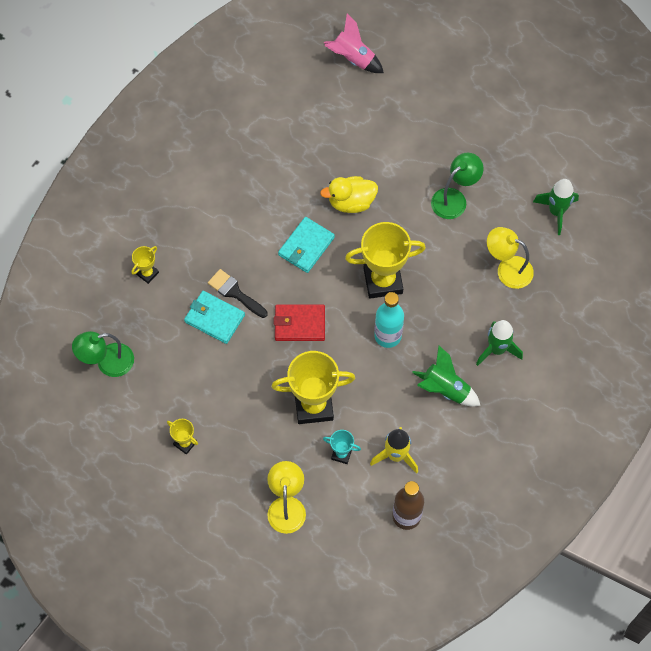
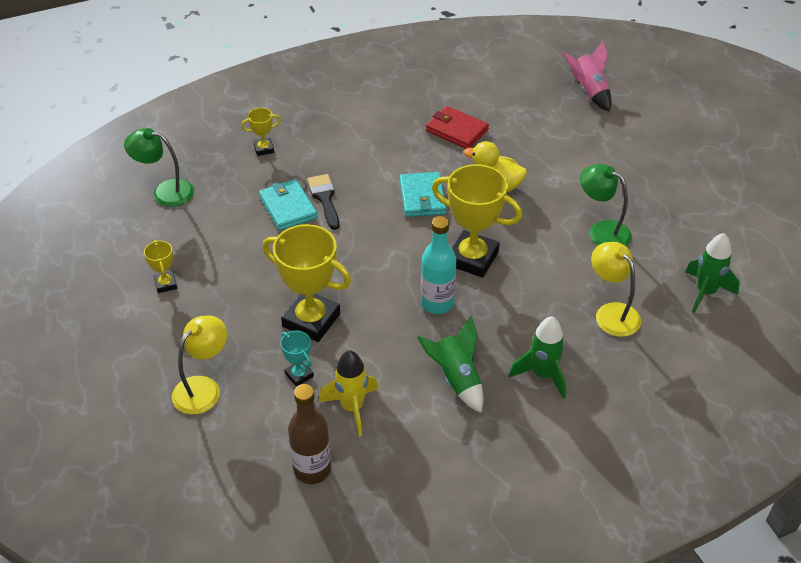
camera: 35 degrees right, 20 degrees down
red wallet [274,304,325,341] -> red wallet moved to [426,106,489,149]
turquoise wallet [278,217,335,273] -> turquoise wallet turned 75 degrees counterclockwise [400,172,447,217]
green lamp [431,153,483,219] -> green lamp turned 135 degrees counterclockwise [580,164,632,246]

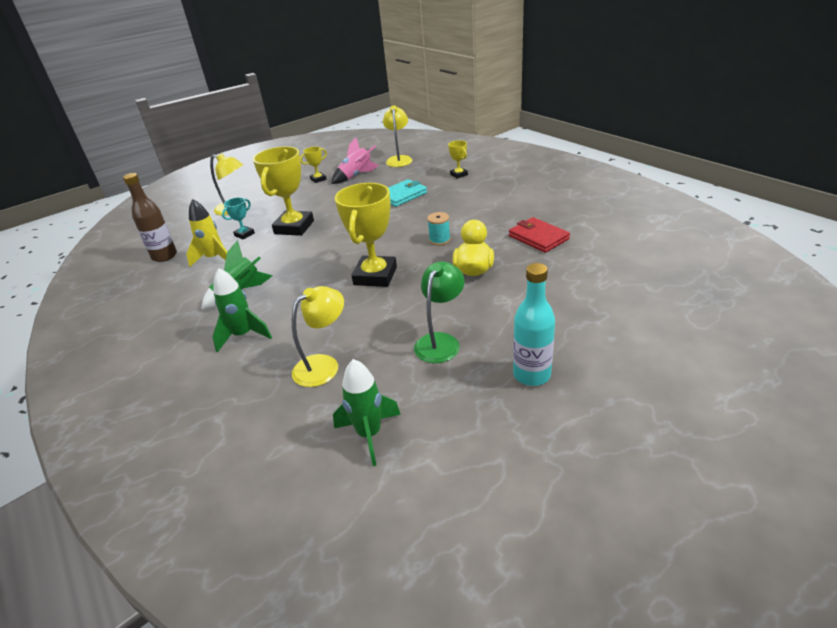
camera: 80 degrees right, 10 degrees down
green lamp [124,128,194,207] -> yellow lamp [383,105,412,167]
black brush [307,174,339,230] -> none
turquoise wallet [400,172,447,217] -> turquoise spool [427,212,451,246]
turquoise bottle [421,216,456,314] -> turquoise bottle moved to [513,263,555,386]
red wallet [426,106,489,149] -> red wallet turned 60 degrees counterclockwise [509,217,570,253]
pink rocket [562,41,611,112] -> pink rocket moved to [331,137,379,184]

